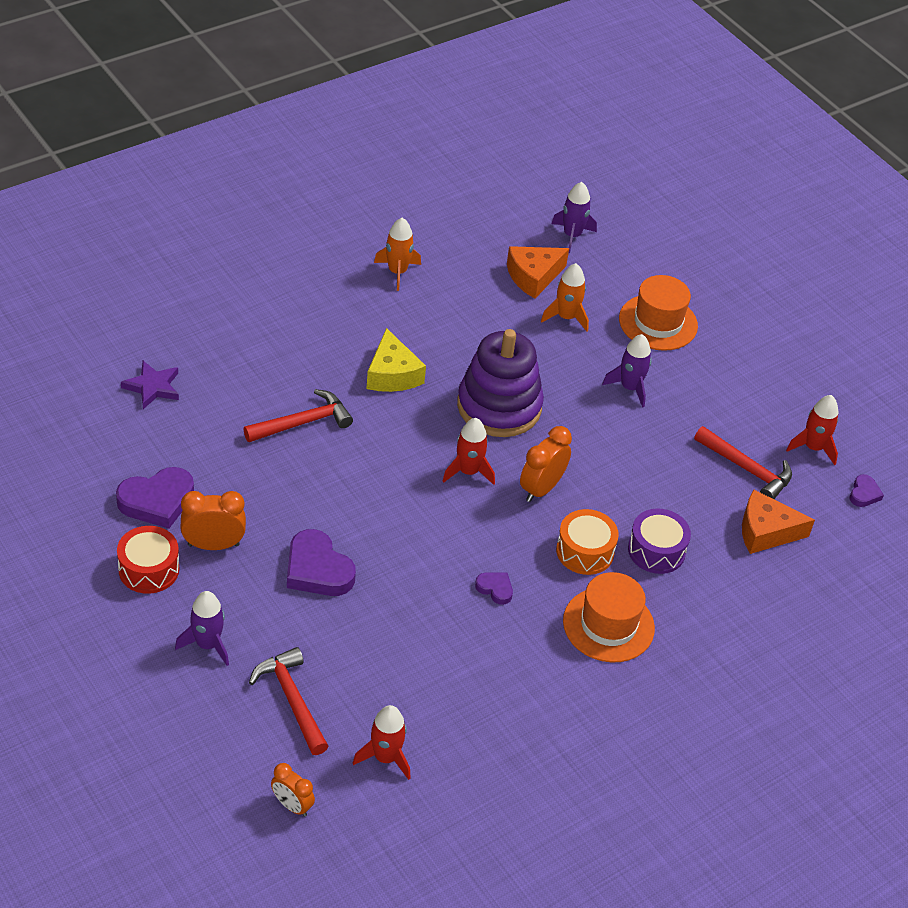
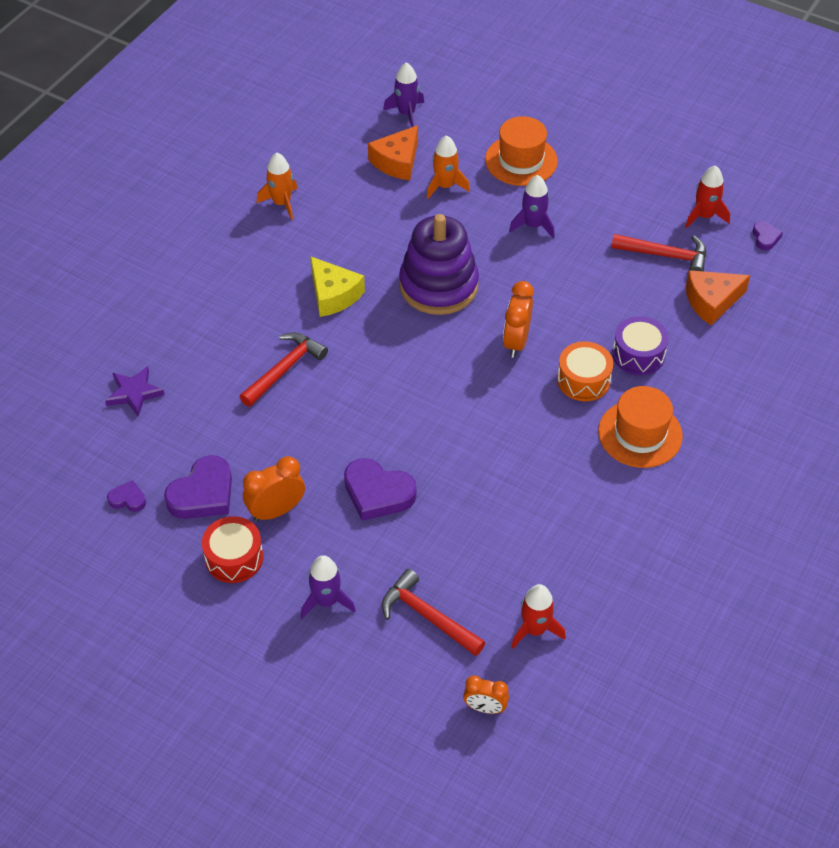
camera: 20 degrees left, 5 degrees up
red rocket [443,418,495,485] -> none
purple heart [475,572,513,605] -> purple heart moved to [107,480,146,512]

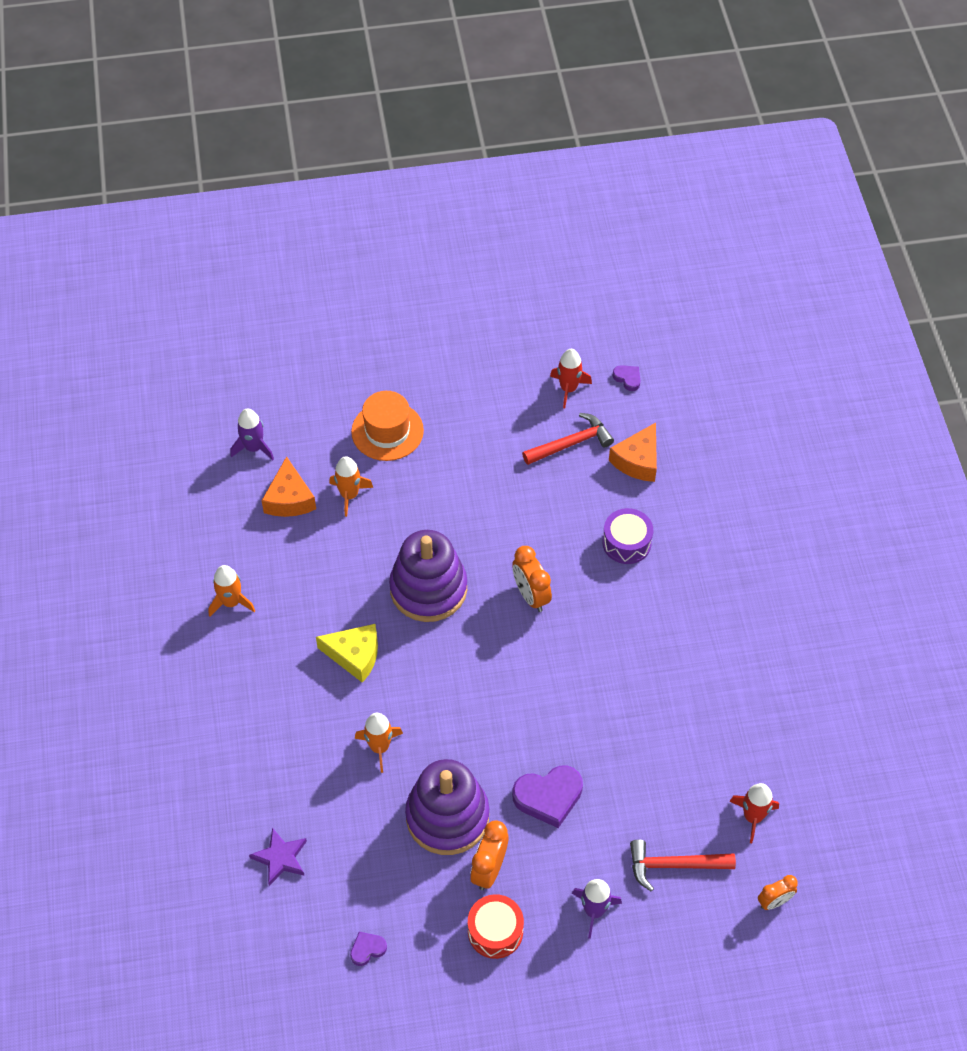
camera: 40 degrees left, 5 degrees up
purple heart [164,455,232,519] -> none
red hammer [239,332,328,407] -> orange rocket [355,713,403,773]
purple rocket [509,175,555,238] -> none
orange drum [557,341,613,401] -> none
orange hat [598,386,683,468] -> none
none -> purple stacking toy [405,759,489,855]

